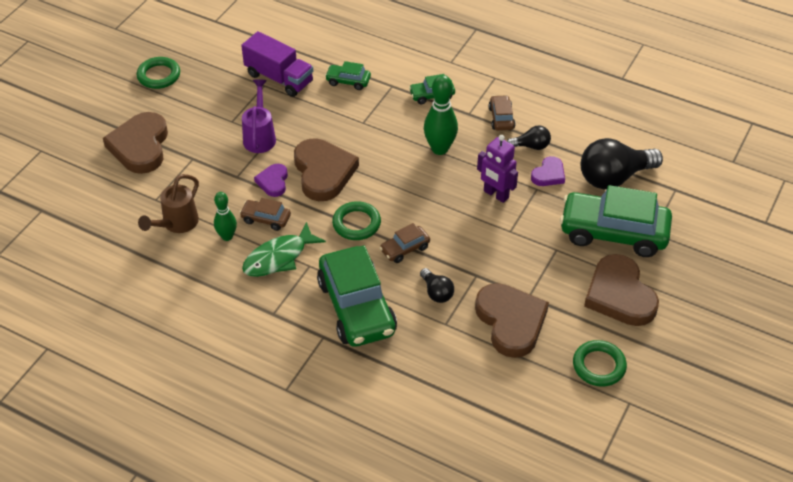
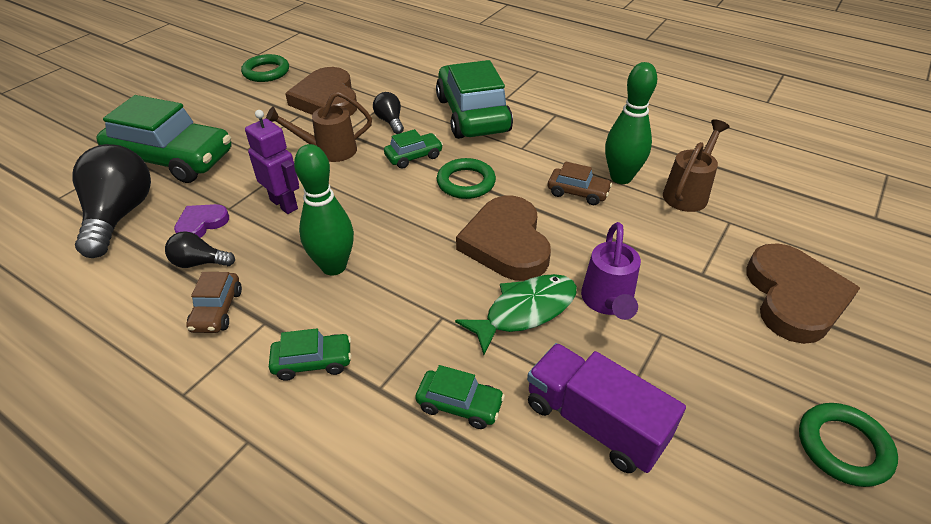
camera: 175 degrees left, 5 degrees down
green bowling pin [214,192,237,241] -> green bowling pin [605,62,657,184], size x1.60
green fish [242,222,326,277] -> green fish moved to [455,274,577,355]
purple heart [254,164,288,197] -> none
brown car [380,223,430,263] -> green car [384,129,443,169]
black light bulb [581,138,663,189] -> black light bulb turned 75 degrees counterclockwise [72,144,151,258]
brown heart [584,254,659,326] -> none
none -> brown watering can [266,91,372,162]

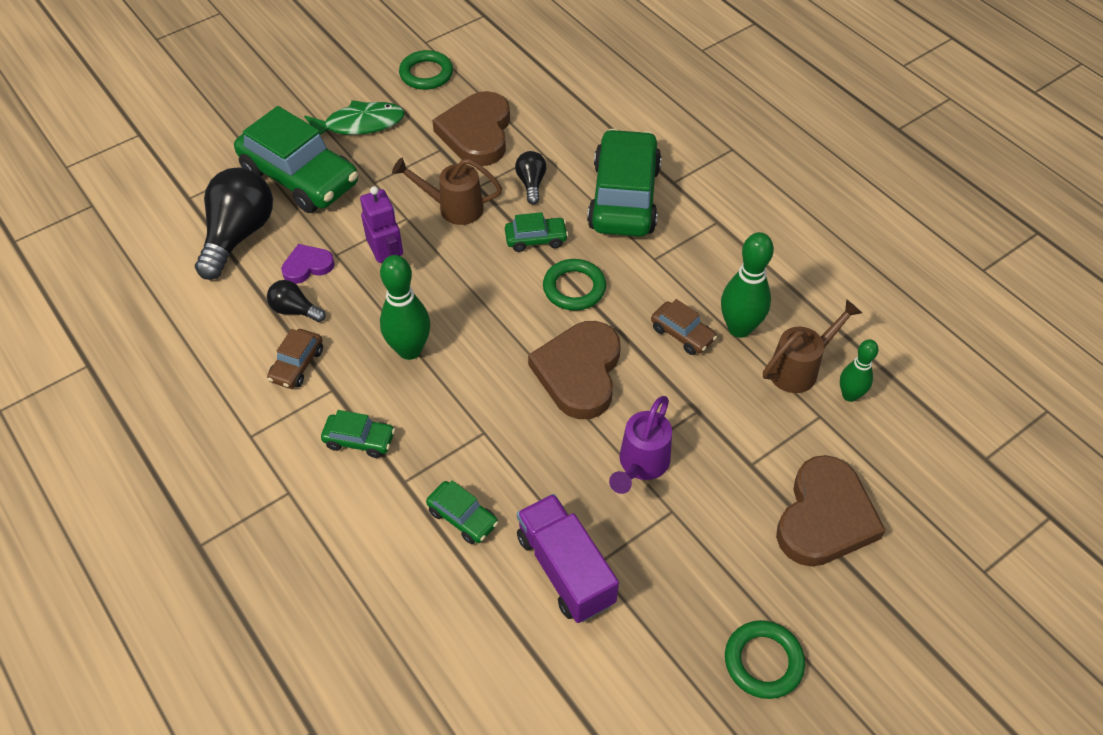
camera: 20 degrees right, 10 degrees up
green fish [455,274,577,355] -> green fish moved to [304,100,405,135]
none -> green bowling pin [840,339,878,402]

